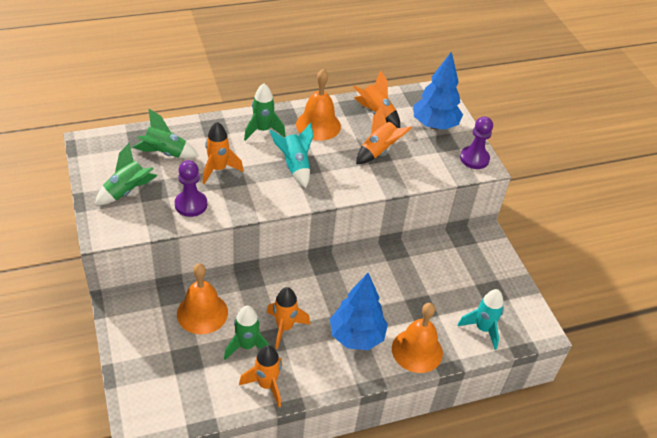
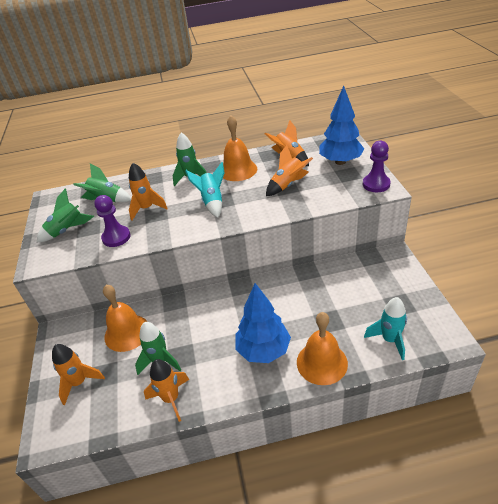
camera: 15 degrees right, 5 degrees down
orange rocket [267,287,310,349] -> orange rocket moved to [52,344,105,406]

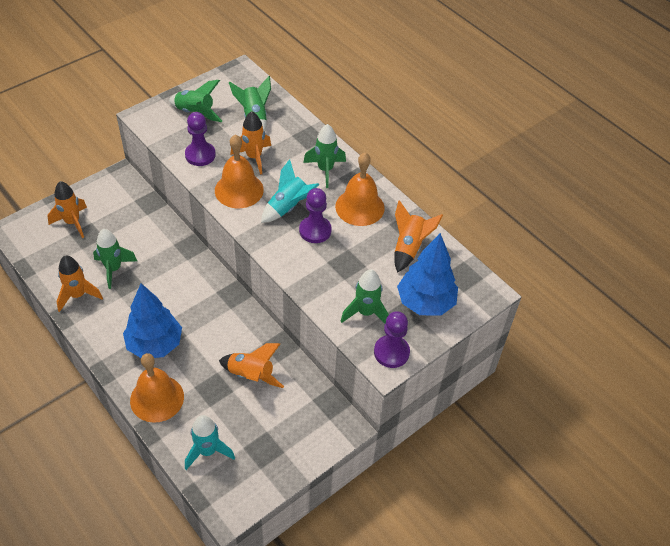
camera: 55 degrees right, 10 degrees up
orange bell [103,285,148,352] -> orange bell moved to [215,135,264,208]
orange rocket [266,145,313,196] -> orange rocket moved to [219,343,284,388]
none -> purple pawn [299,188,332,243]
none -> green rocket [341,269,389,323]

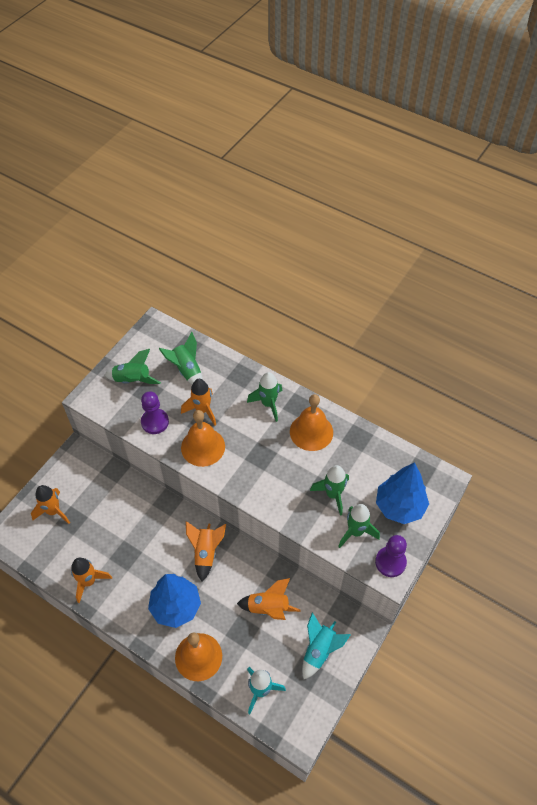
camera: 15 degrees left, 5 degrees up
green rocket [93,229,137,289] -> green rocket moved to [310,465,349,516]
turquoise rocket [261,159,319,223] -> turquoise rocket moved to [302,613,351,679]
purple pawn [299,188,332,243] -> none
orange rocket [394,200,443,273] -> orange rocket moved to [186,521,226,582]

